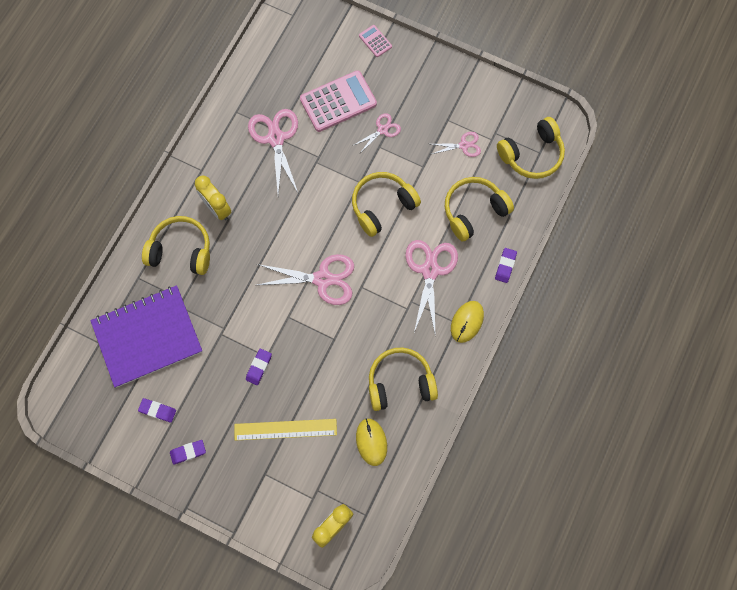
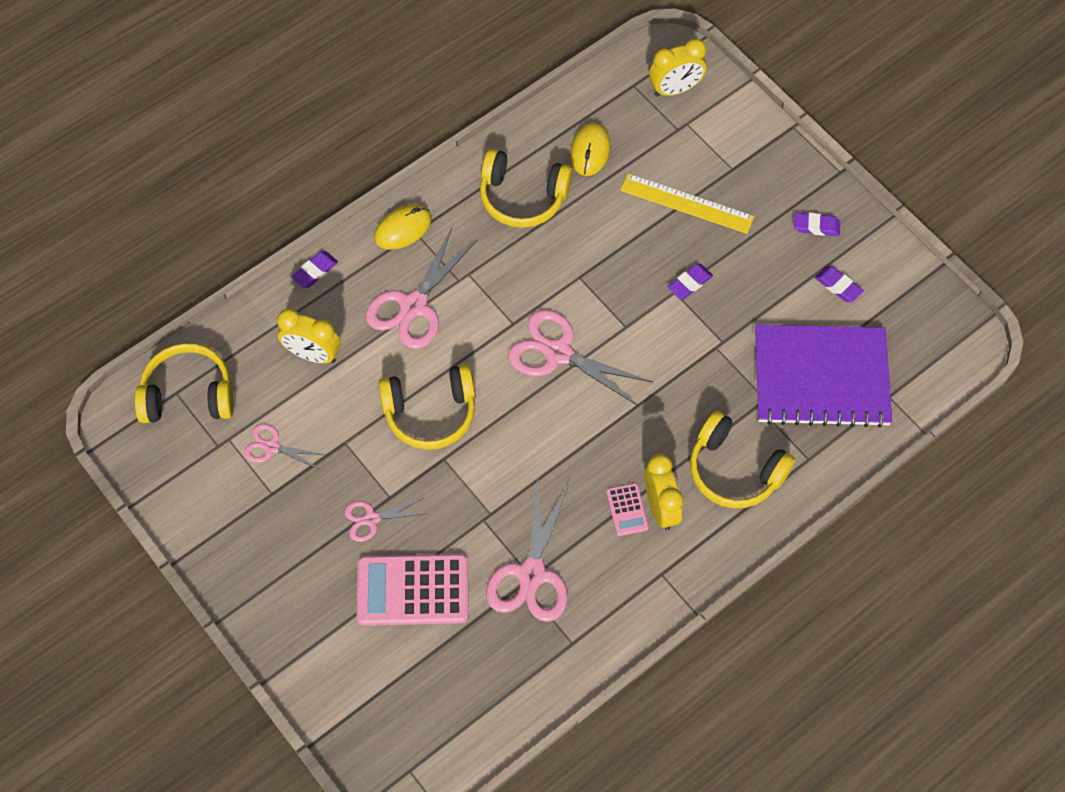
camera: 155 degrees left, 10 degrees down
pink calculator [359,25,392,57] -> pink calculator moved to [606,483,649,536]
yellow headphones [445,177,514,241] -> yellow clock [277,308,340,364]

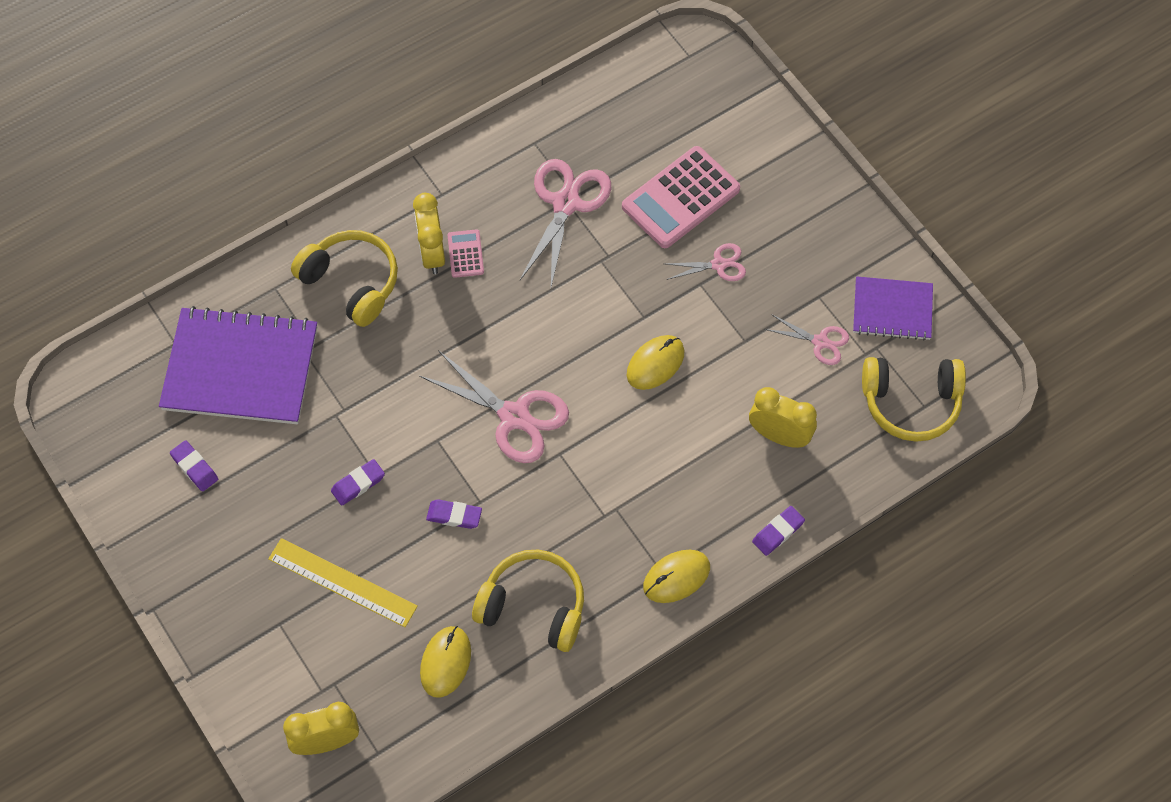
camera: 175 degrees left, 0 degrees up
pink calculator [357,554,468,626] -> pink calculator turned 135 degrees clockwise [622,146,740,248]
pink scissors [366,228,477,349] -> none
yellow headphones [378,364,475,450] -> yellow mouse [627,335,685,390]
purple eraser [794,212,840,236] -> purple eraser moved to [426,499,482,529]
none -> purple notebook [853,276,933,341]

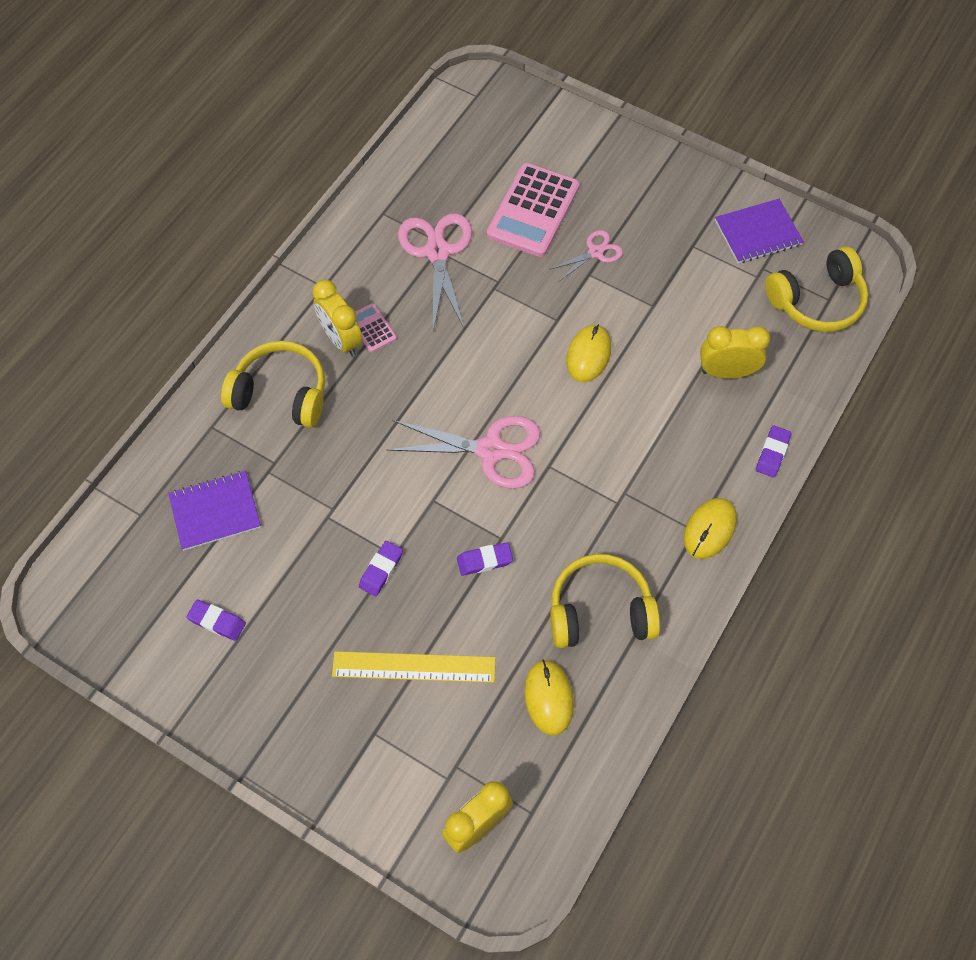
camera: 25 degrees left, 0 degrees up
purple notebook [159,306,317,424] -> purple notebook [168,471,261,551], size x0.56
pink scissors [765,314,849,365] -> none

